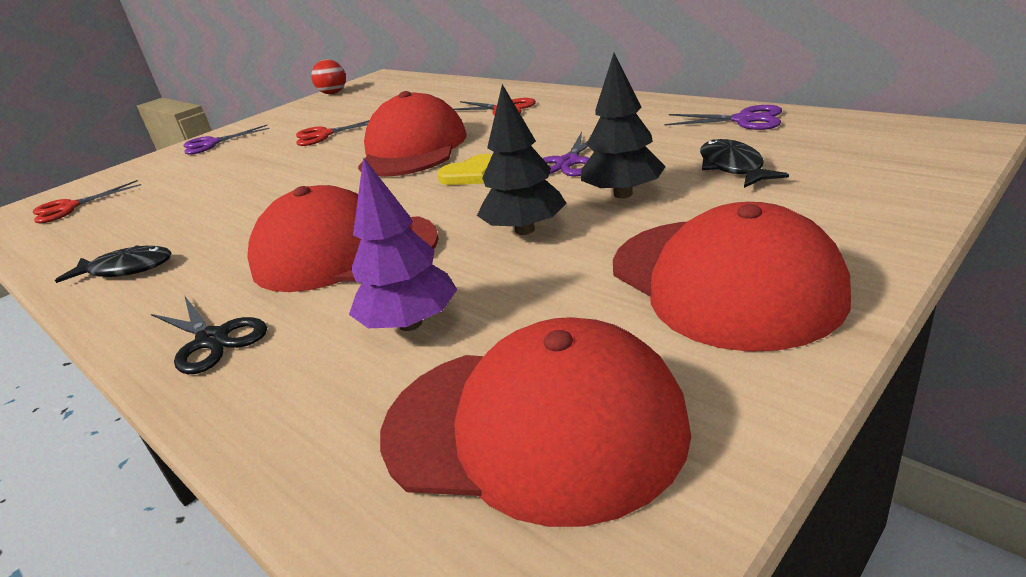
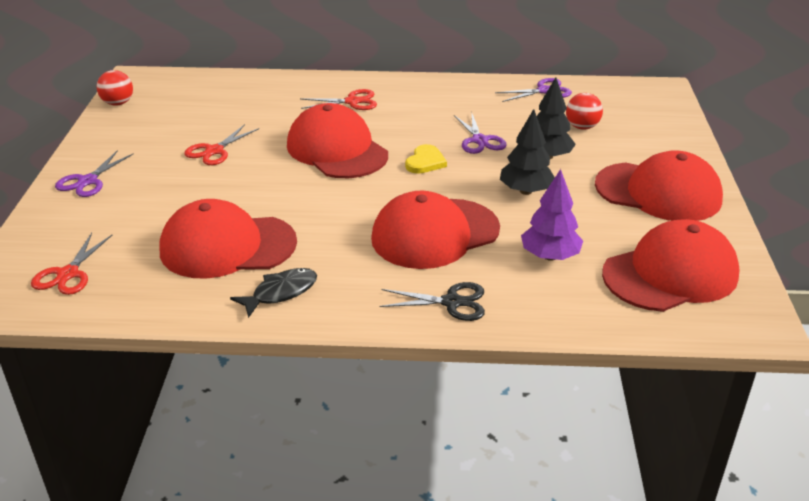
camera: 45 degrees left, 5 degrees up
black fish [700,139,789,188] -> red ball [566,93,603,129]
none -> red cap [160,199,297,279]

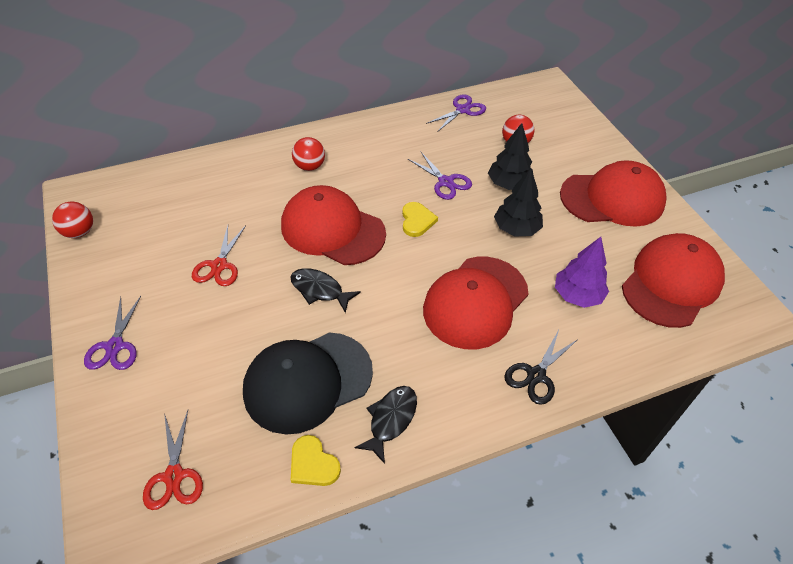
camera: 25 degrees left, 15 degrees up
red cap [160,199,297,279] -> black cap [243,332,373,434]
red scissors [300,89,377,110] -> red ball [292,137,325,171]
black scissors [380,282,485,321] -> black scissors turned 150 degrees clockwise [504,330,578,405]
none -> black fish [290,268,361,313]
none -> yellow heart [291,435,341,486]

